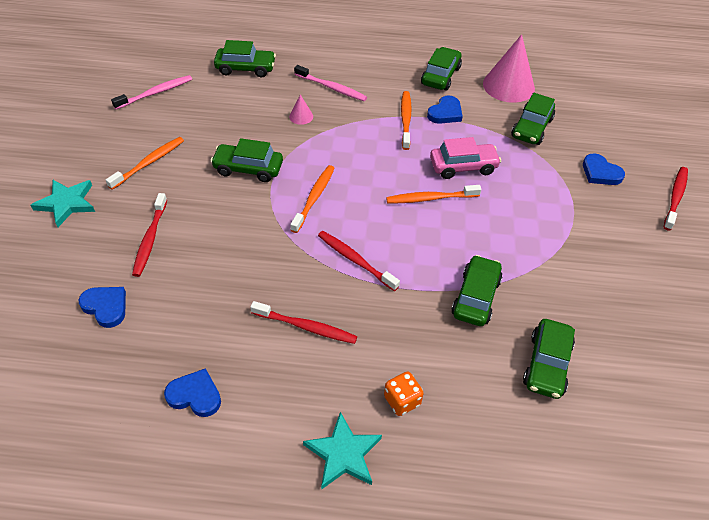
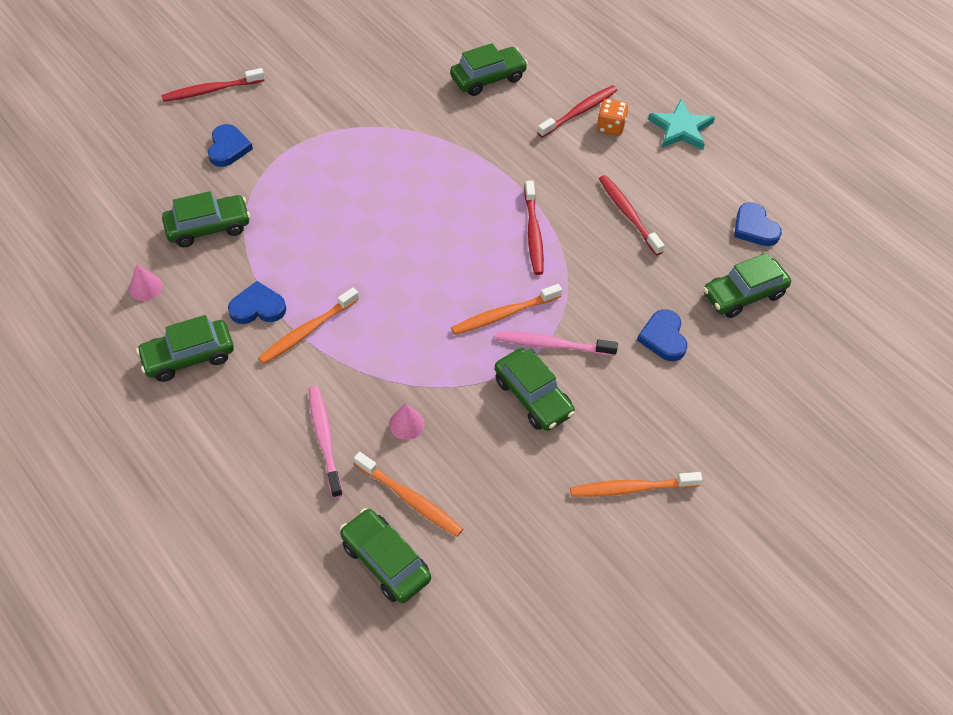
camera: 135 degrees left, 5 degrees up
turquoise star [31,180,95,227] -> none
blue heart [79,287,126,328] -> blue heart moved to [637,309,687,361]
pink toothbrush [111,75,192,109] -> pink toothbrush moved to [496,331,618,356]
red toothbrush [132,193,167,277] -> red toothbrush moved to [537,85,617,138]
orange toothbrush [386,185,481,203] -> orange toothbrush moved to [354,452,463,537]
pink car [430,137,501,179] -> none
green car [452,255,502,326] -> green car moved to [703,253,791,318]
pink cone [483,34,535,103] -> pink cone [129,264,162,301], size x0.44

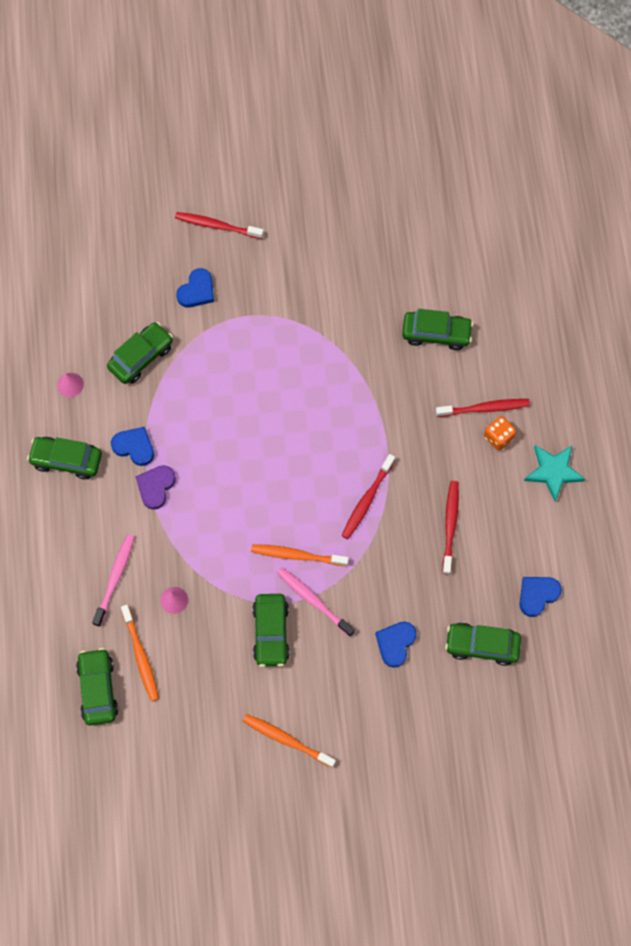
camera: 35 degrees right, 15 degrees up
green car [162,191,250,247] -> green car turned 60 degrees counterclockwise [107,322,173,384]
orange toothbrush [258,288,359,364] -> purple heart [135,465,176,510]
blue heart [734,202,782,246] -> blue heart turned 45 degrees clockwise [520,577,562,617]

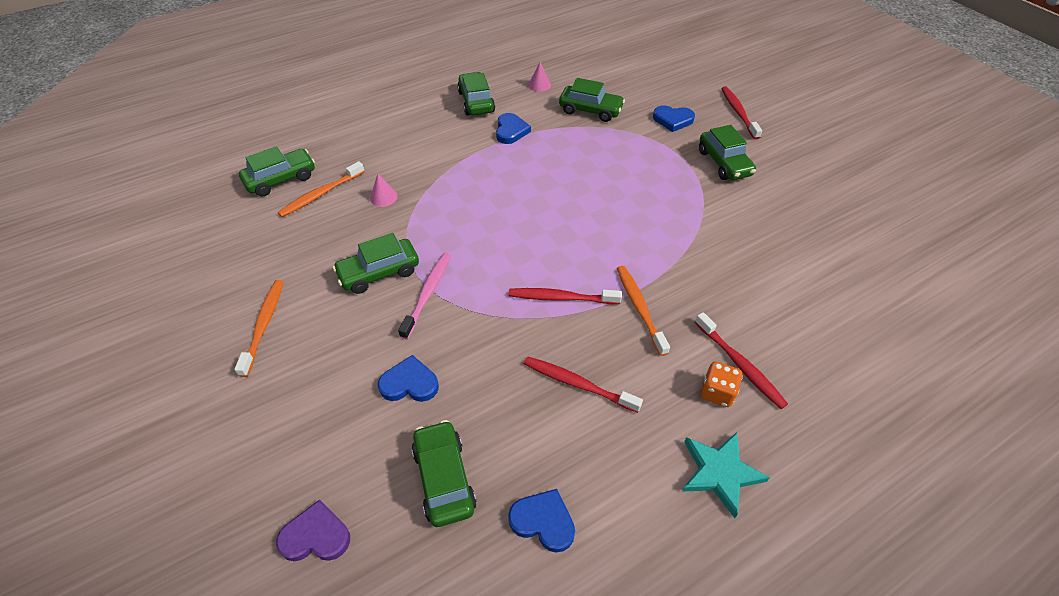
camera: 65 degrees right, 20 degrees down
pink toothbrush [92,534,135,627] -> none
purple heart [135,465,176,510] -> purple heart moved to [276,500,350,561]
orange toothbrush [251,544,349,567] -> orange toothbrush moved to [617,266,670,356]
green car [402,309,473,350] -> green car moved to [699,125,756,180]
red toothbrush [442,481,459,575] -> red toothbrush turned 135 degrees counterclockwise [524,356,643,413]

